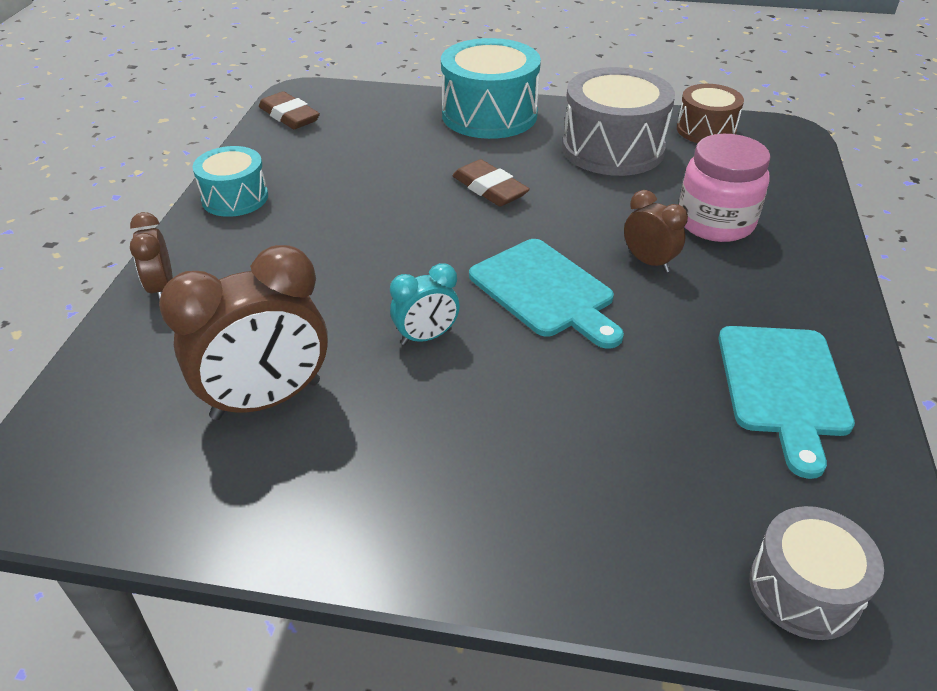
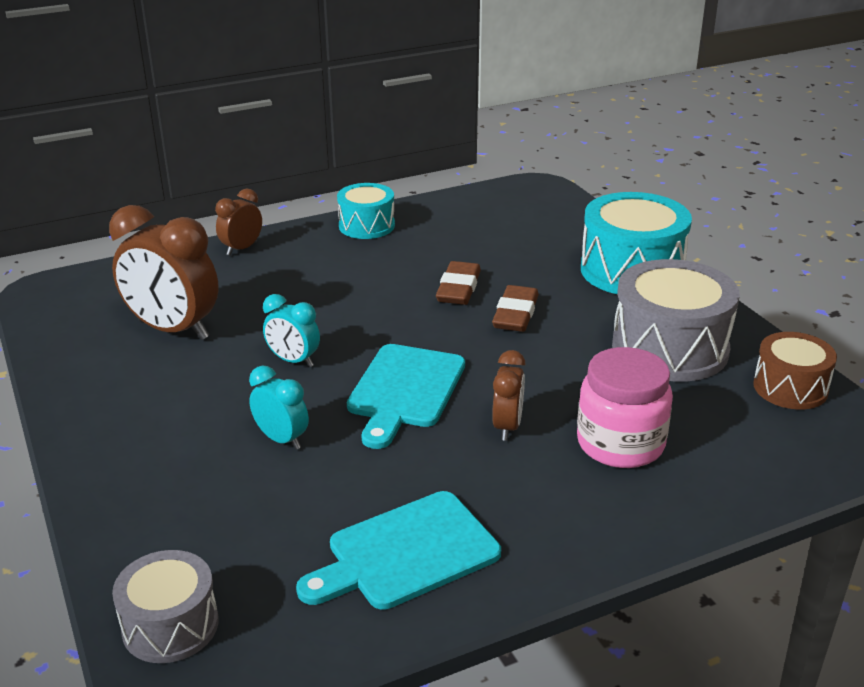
camera: 55 degrees right, 10 degrees down
brown eraser [259,91,320,129] -> brown eraser moved to [436,261,481,305]
none -> turquoise clock [249,365,309,450]

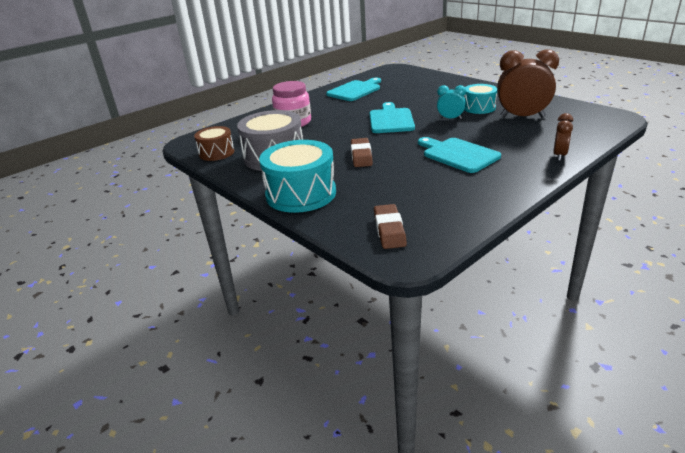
camera: 165 degrees right, 0 degrees up
grey drum [112,550,219,663] -> none
turquoise clock [249,365,309,450] -> none
turquoise drum [337,183,395,239] -> turquoise drum moved to [464,84,497,114]
brown eraser [436,261,481,305] -> brown eraser moved to [374,204,407,249]
brown clock [492,350,526,441] -> none
none -> turquoise cutting board [418,137,501,173]

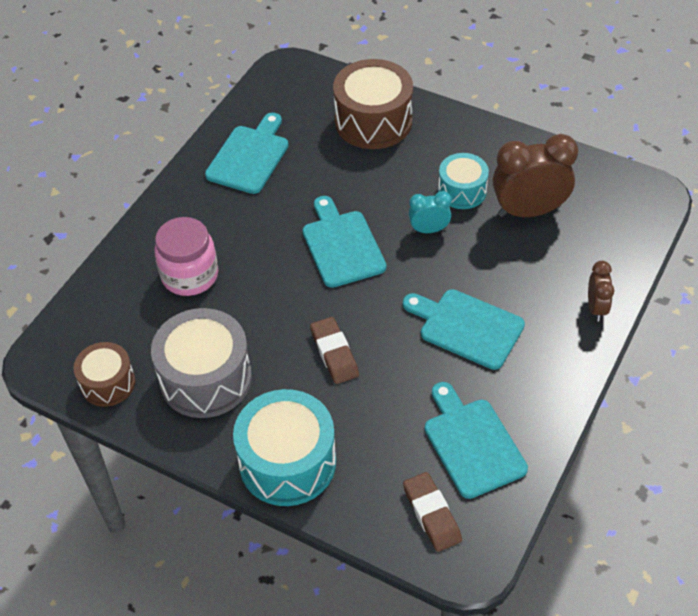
camera: 20 degrees left, 20 degrees up
none -> brown drum [333,59,413,149]
none -> turquoise cutting board [425,382,528,499]

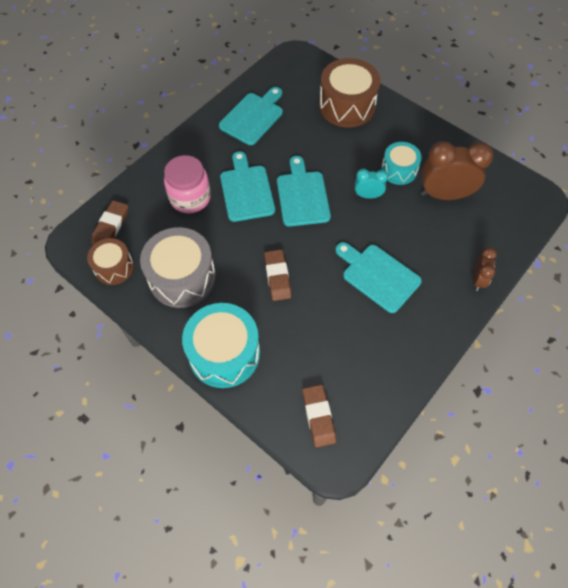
camera: 10 degrees right, 10 degrees up
turquoise cutting board [425,382,528,499] -> turquoise cutting board moved to [220,151,275,222]
none -> brown eraser [91,200,128,244]

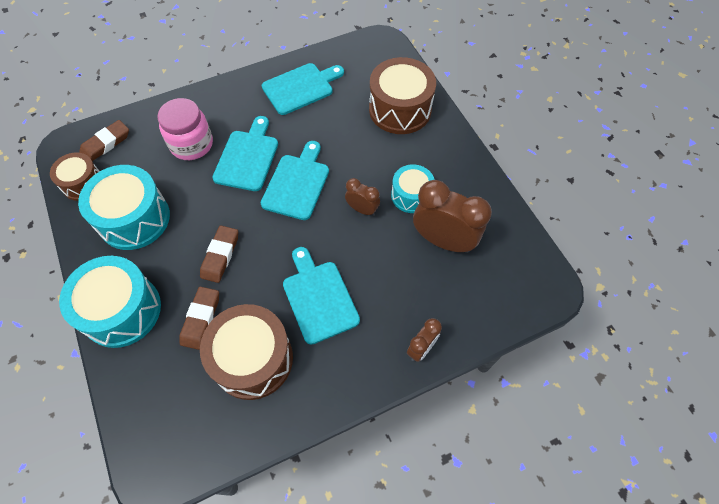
camera: 25 degrees right, 0 degrees up
grey drum [140,227,216,308] -> turquoise drum [78,165,170,250]
brown eraser [302,384,336,447] -> brown eraser moved to [179,287,219,350]
turquoise clock [355,169,388,199] -> brown clock [345,178,380,216]
none -> brown drum [200,304,293,400]

